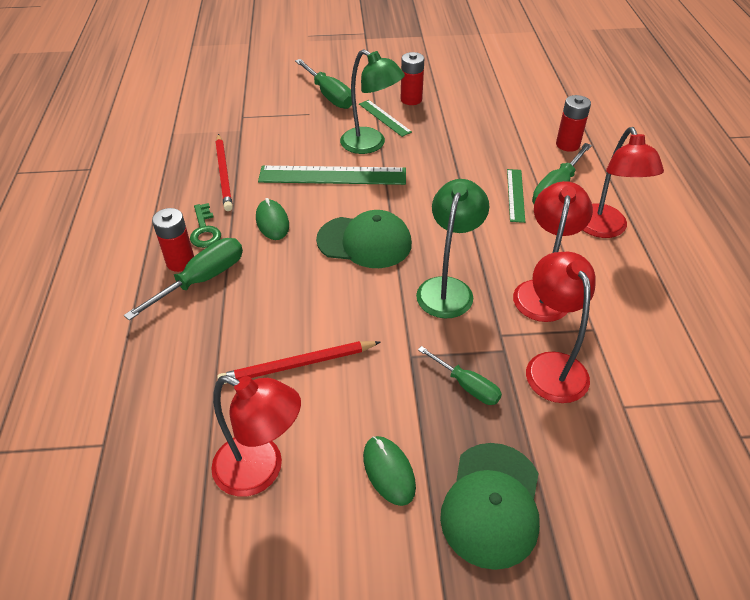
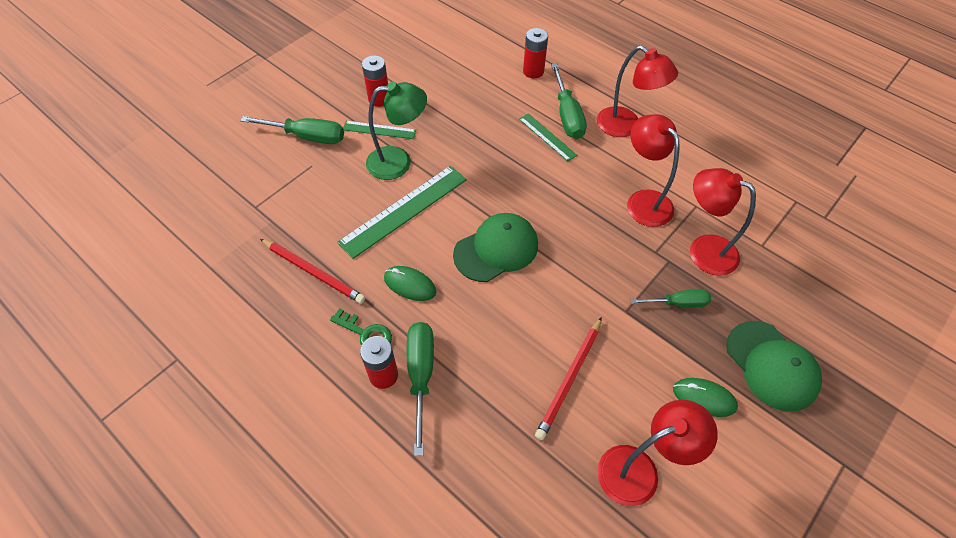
camera: 45 degrees left, 10 degrees up
green lamp [416,179,489,318] -> none

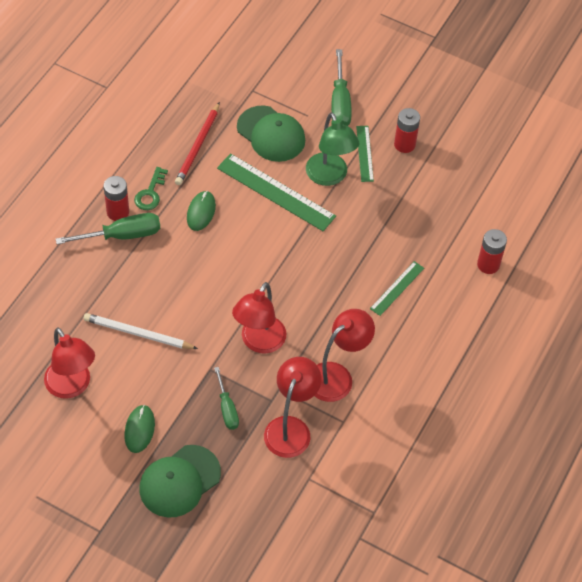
camera: 75 degrees right, 0 degrees up
green cap [453,213,538,282] -> green cap moved to [237,105,305,162]
red pencil [535,317,602,440] -> white pencil [84,313,198,349]
green screwdriver [551,64,587,139] -> none
red lamp [597,45,678,137] -> red lamp moved to [232,282,286,354]

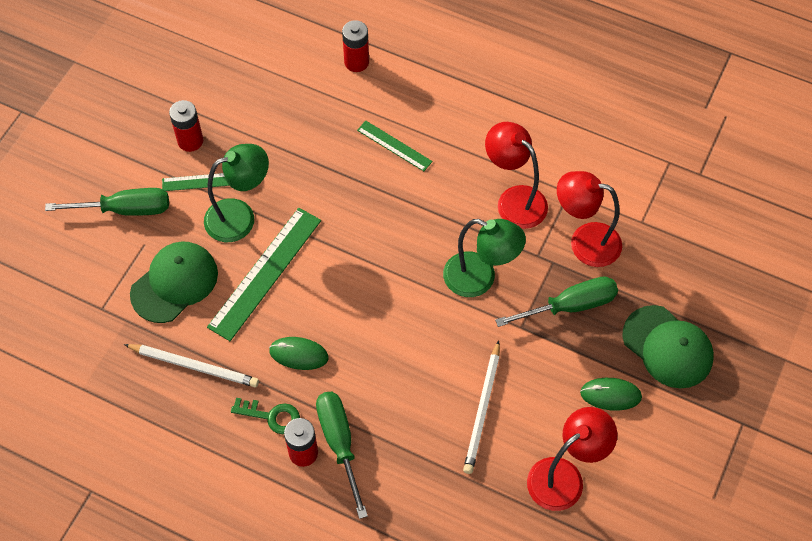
camera: 90 degrees left, 5 degrees up
red pencil [175,102,220,185] -> white pencil [124,344,259,387]
green screwdriver [214,367,239,430] -> green screwdriver [495,276,618,327], size x1.58
red lamp [232,282,286,354] -> green lamp [443,219,526,297]

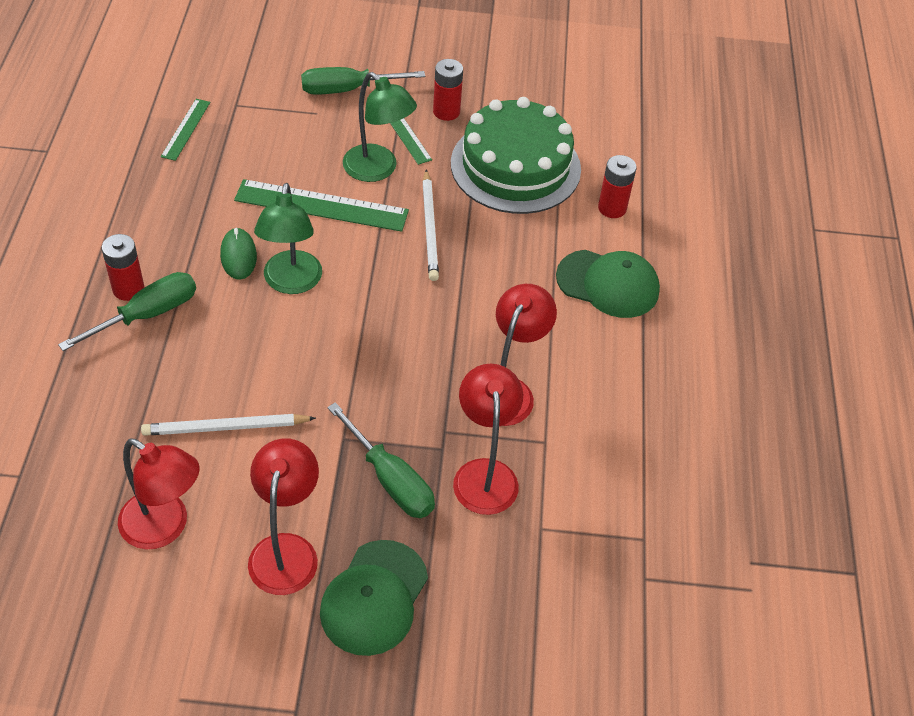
camera: 65 degrees right, 10 degrees down
green screwdriver [45,188,169,216] -> green screwdriver turned 105 degrees clockwise [301,67,425,95]
white pencil [124,344,259,387] -> white pencil moved to [422,169,439,281]
green cap [130,241,218,323] -> green cap moved to [556,250,660,318]
green key [231,398,300,434] -> none
green ruler [357,121,433,171] -> green ruler moved to [161,99,210,161]
green lamp [443,219,526,297] -> green lamp moved to [254,183,322,294]
green mouse [580,378,642,411] -> red lamp [248,438,319,595]
none -> green cake [451,97,581,214]

